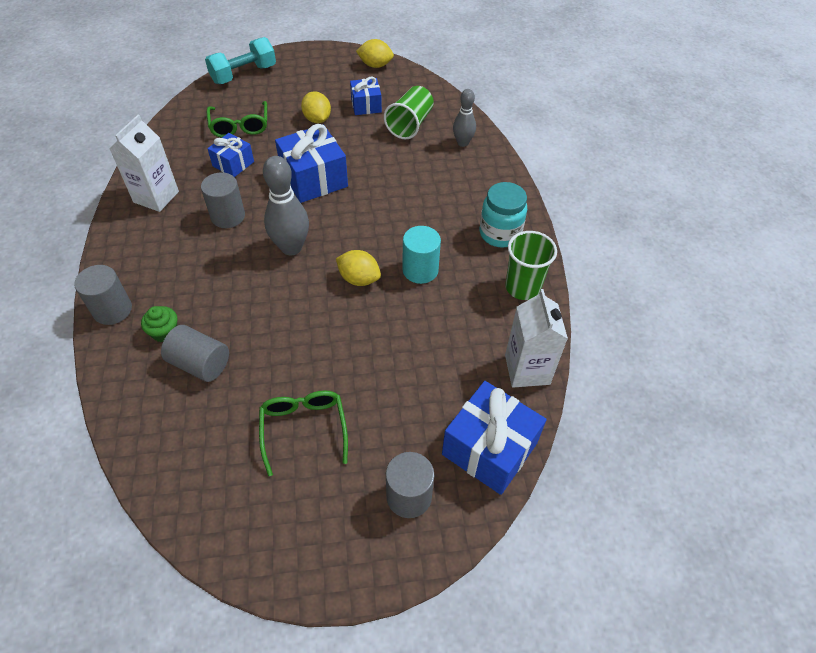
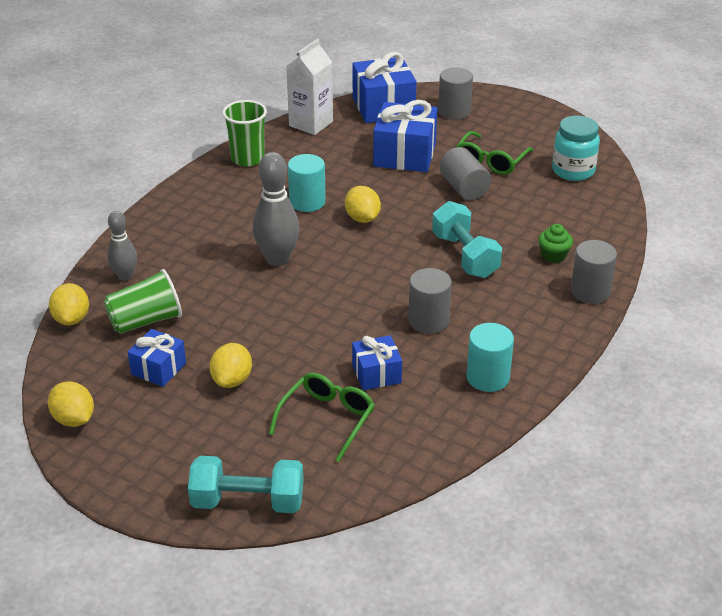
camera: 140 degrees left, 15 degrees down
white carton [109,115,179,212] -> turquoise cylinder [466,323,514,392]
grey cylinder [161,325,229,382] -> grey cylinder moved to [440,147,491,200]
grey bowling pin [263,156,309,256] -> grey bowling pin moved to [253,152,300,266]
blue gift [275,124,348,203] -> blue gift moved to [373,100,438,172]
turquoise jar [480,182,527,248] -> turquoise jar moved to [552,116,600,181]
none -> yellow lemon [49,283,89,325]
none -> turquoise dumbbell [432,201,502,278]

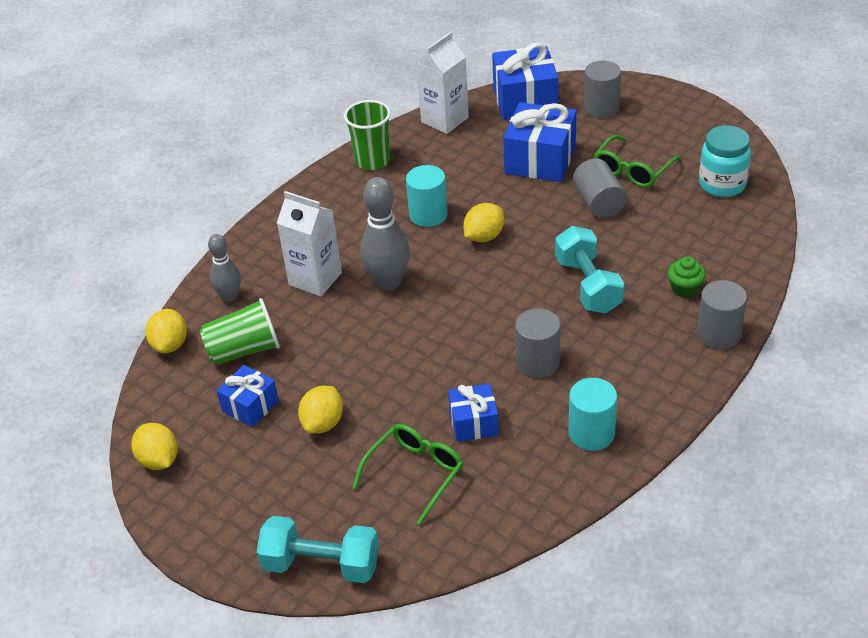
camera: 10 degrees right, 5 degrees up
yellow lemon [345,186,381,223] -> yellow lemon turned 60 degrees clockwise [463,203,504,242]
none -> white carton [277,191,342,297]

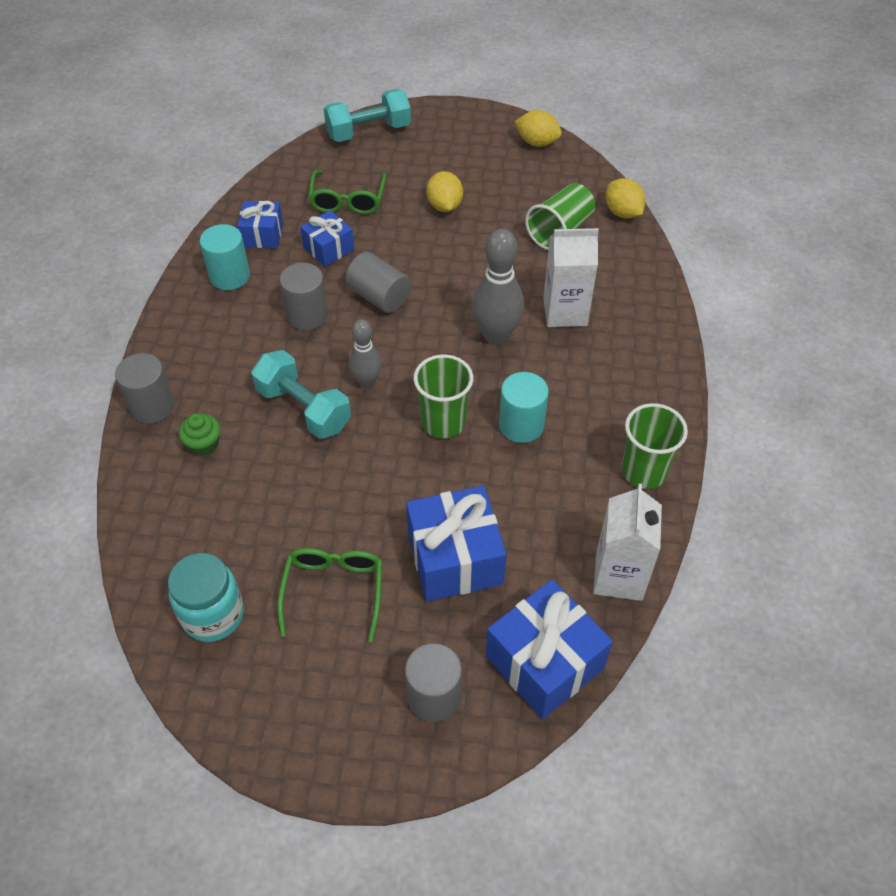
camera: 145 degrees right, 10 degrees up
grey bowling pin [208,234,241,302] -> grey bowling pin moved to [349,319,382,388]
blue gift [217,365,279,427] -> blue gift moved to [237,201,283,248]
yellow lemon [463,203,504,242] -> green cup [414,355,473,439]
grey cylinder [573,158,627,218] -> grey cylinder moved to [345,252,411,313]

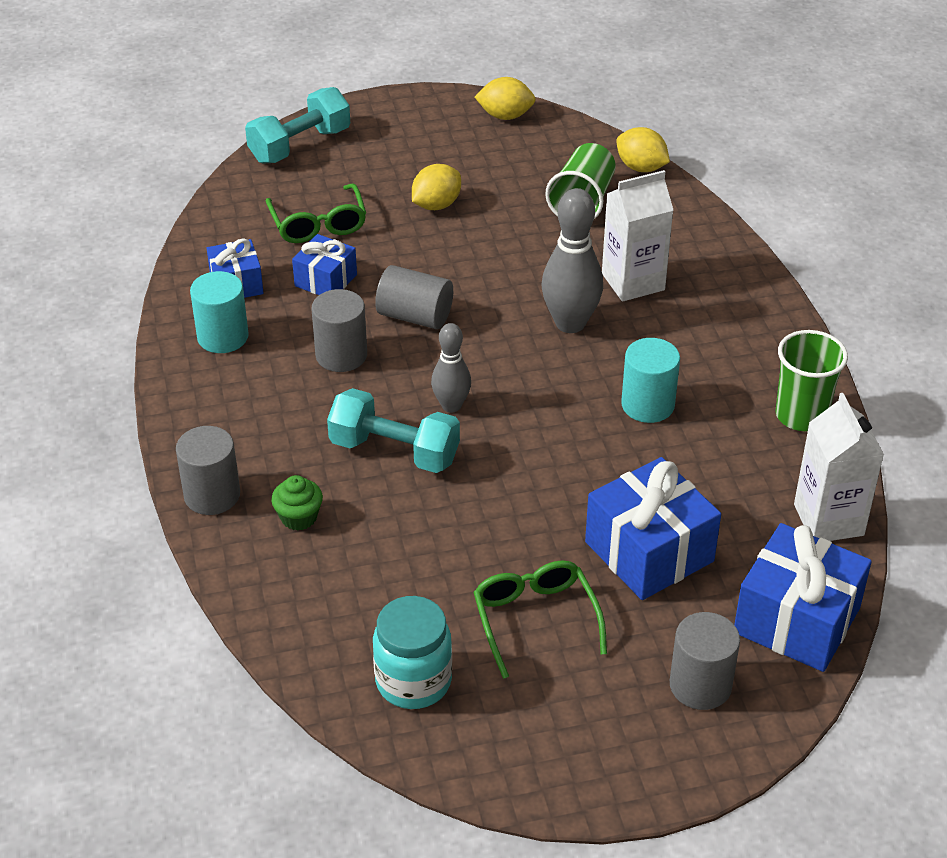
camera: 20 degrees left, 10 degrees down
green cup [414,355,473,439] -> none
yellow lemon [427,171,463,212] -> yellow lemon turned 75 degrees clockwise [412,164,461,210]

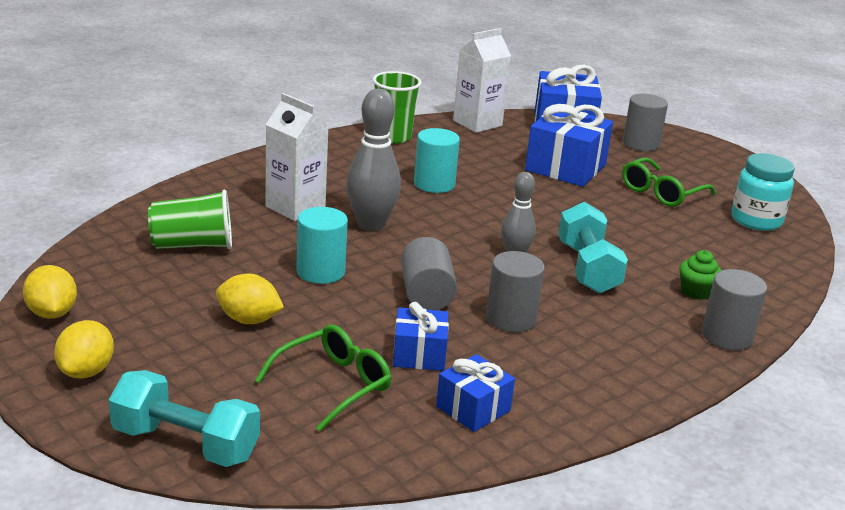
camera: 120 degrees left, 15 degrees down
turquoise cylinder [190,271,249,353] -> turquoise cylinder moved to [296,207,348,284]
yellow lemon [616,127,670,172] -> yellow lemon moved to [54,320,114,379]

